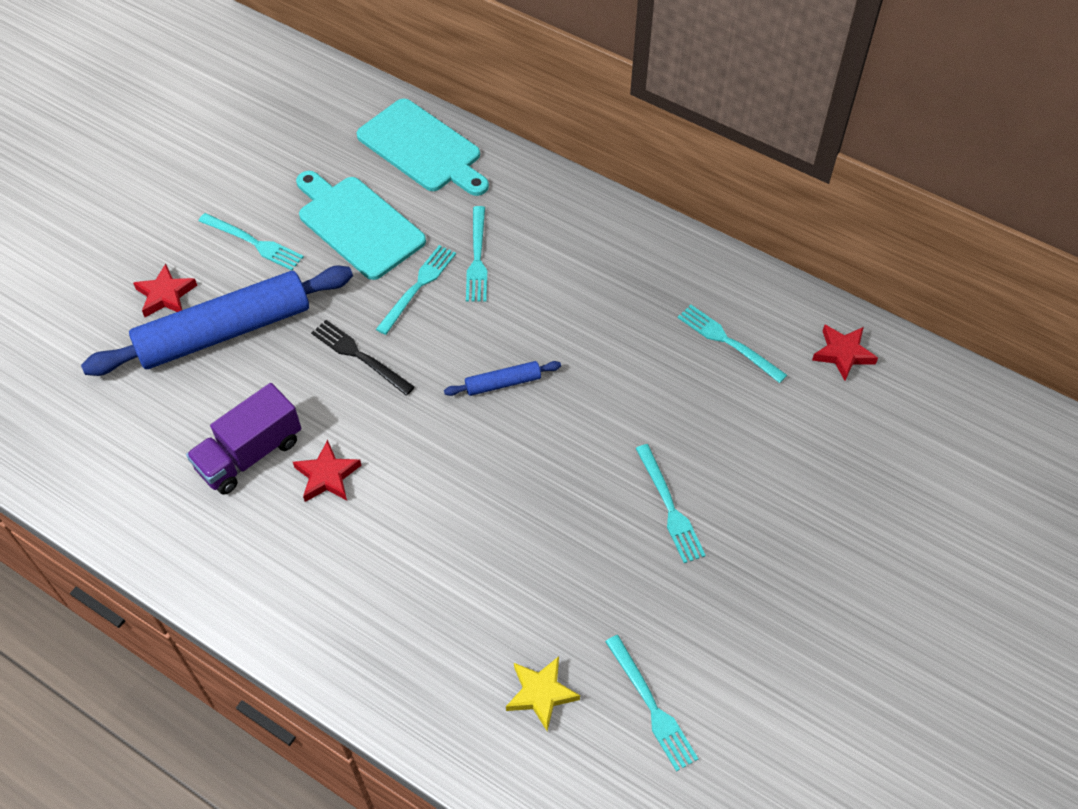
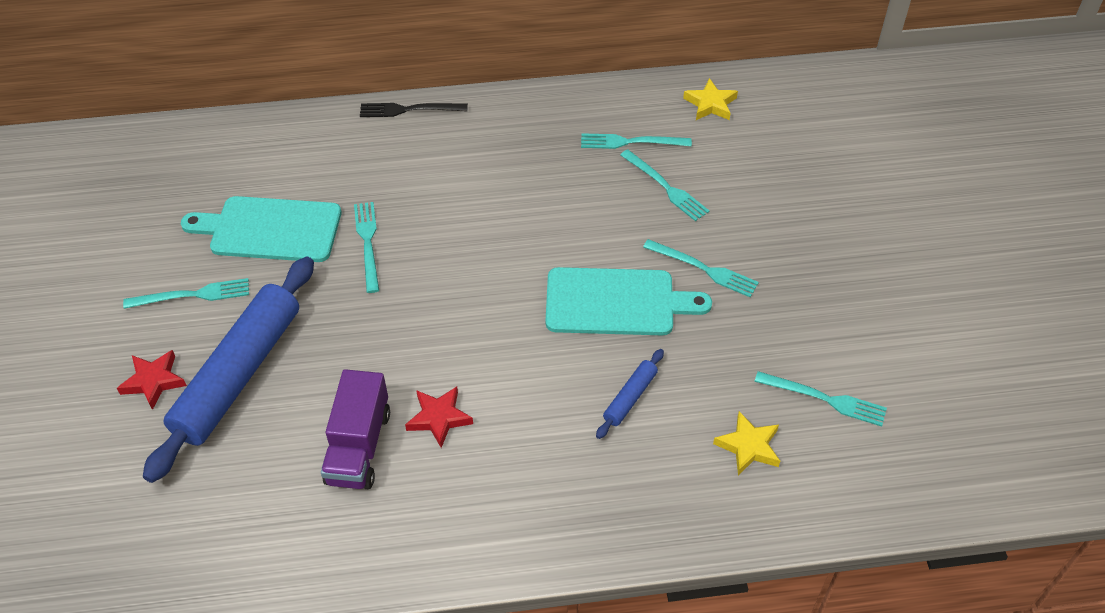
camera: 40 degrees left, 5 degrees down
black fork [311,320,415,395] -> black fork moved to [360,103,468,117]
turquoise cutting board [357,98,489,196] -> turquoise cutting board moved to [546,267,712,335]
blue rolling pin [444,361,561,396] -> blue rolling pin moved to [596,349,664,439]
turquoise fork [466,206,487,301] -> turquoise fork moved to [620,149,709,221]
red star [812,325,878,381] -> yellow star [683,78,738,120]

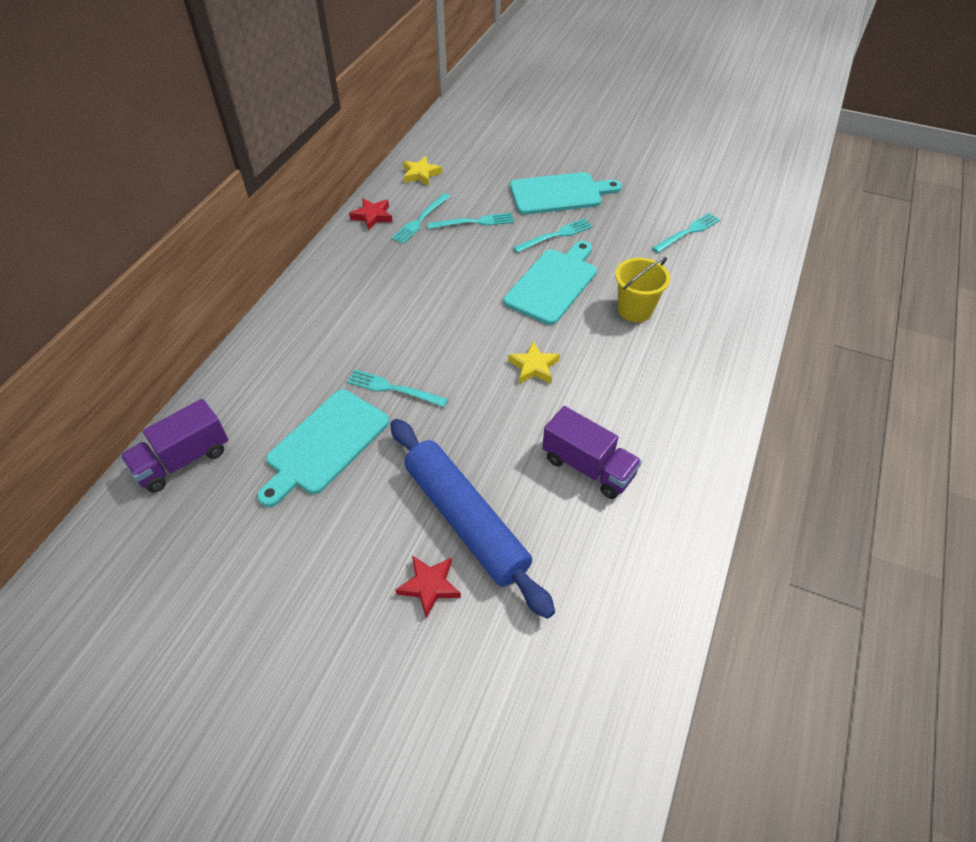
camera: 60 degrees left, 0 degrees up
turquoise fork [123,278,249,309] -> none
black fork [360,103,468,117] -> none
red star [405,387,473,448] -> red star moved to [349,198,393,231]
blue rolling pin [596,349,664,439] -> yellow bucket [615,257,670,322]
yellow star [713,411,780,475] -> yellow star moved to [508,341,560,384]
none -> purple truck [120,399,228,493]
none -> turquoise cutting board [510,172,622,215]

